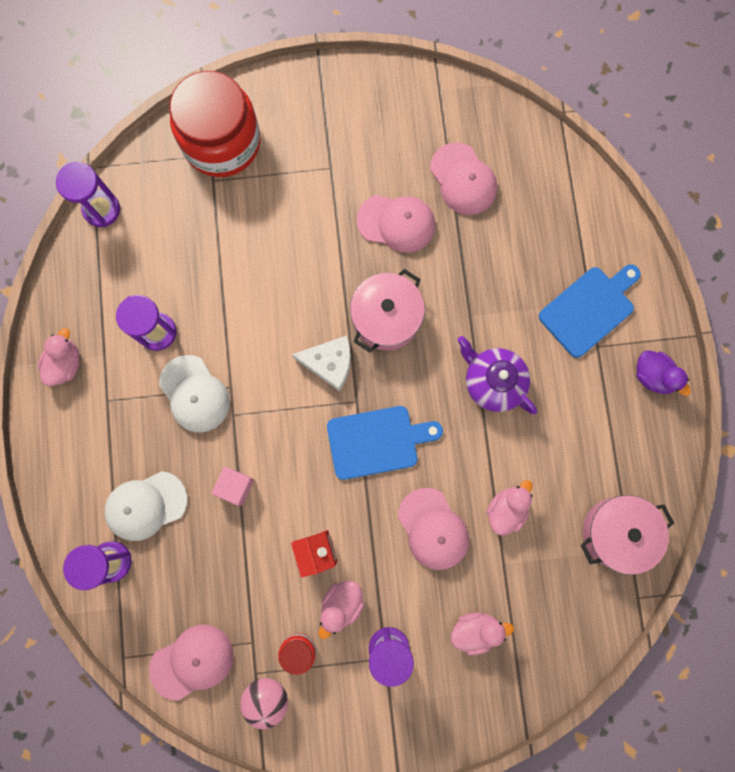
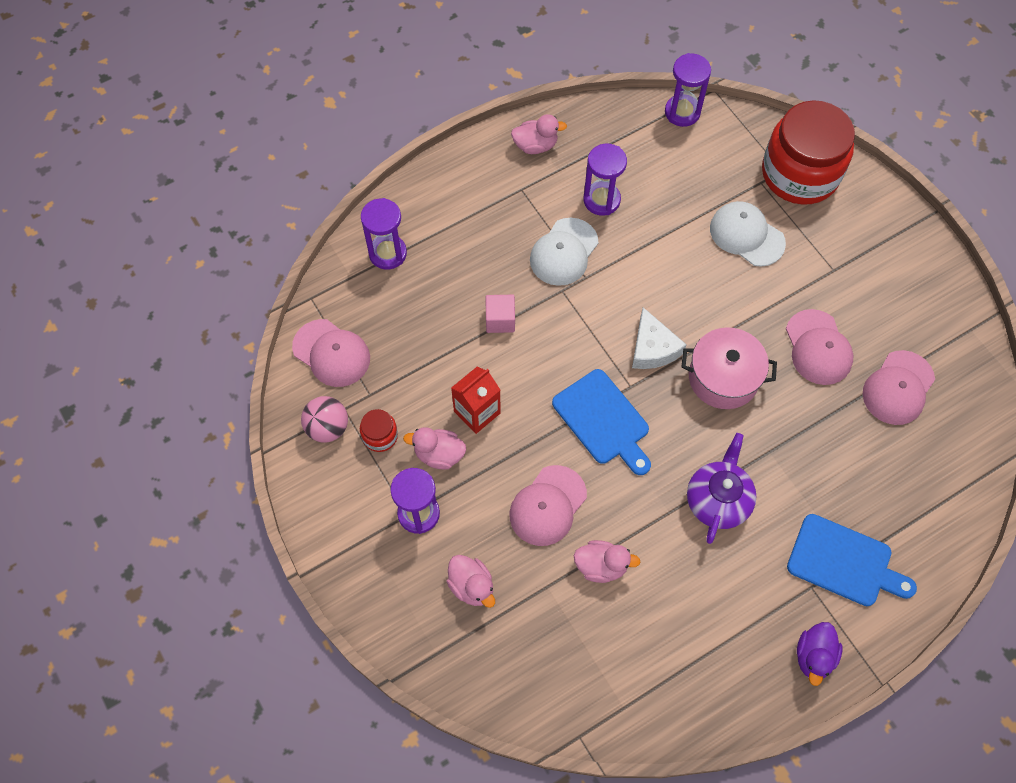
camera: 65 degrees right, 15 degrees down
white cap [105,471,187,541] -> white cap moved to [710,201,786,267]
pink pot [580,495,674,575] -> none

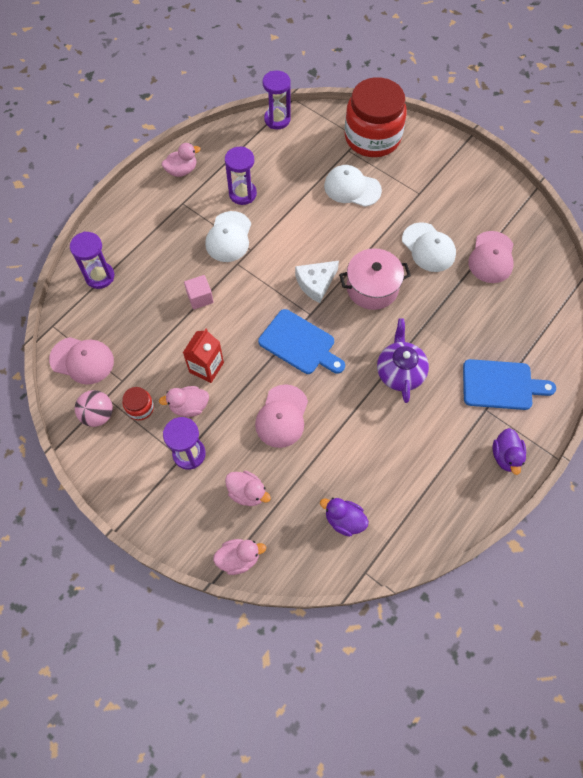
camera: 20 degrees left, 0 degrees up
pink duck [574,540,640,583] -> pink duck moved to [213,539,266,575]
white cheese [632,307,687,369] -> white cheese turned 90 degrees clockwise [295,261,339,303]
pink cap [786,309,853,385] -> white cap [402,222,456,272]
none -> purple duck [320,498,369,537]

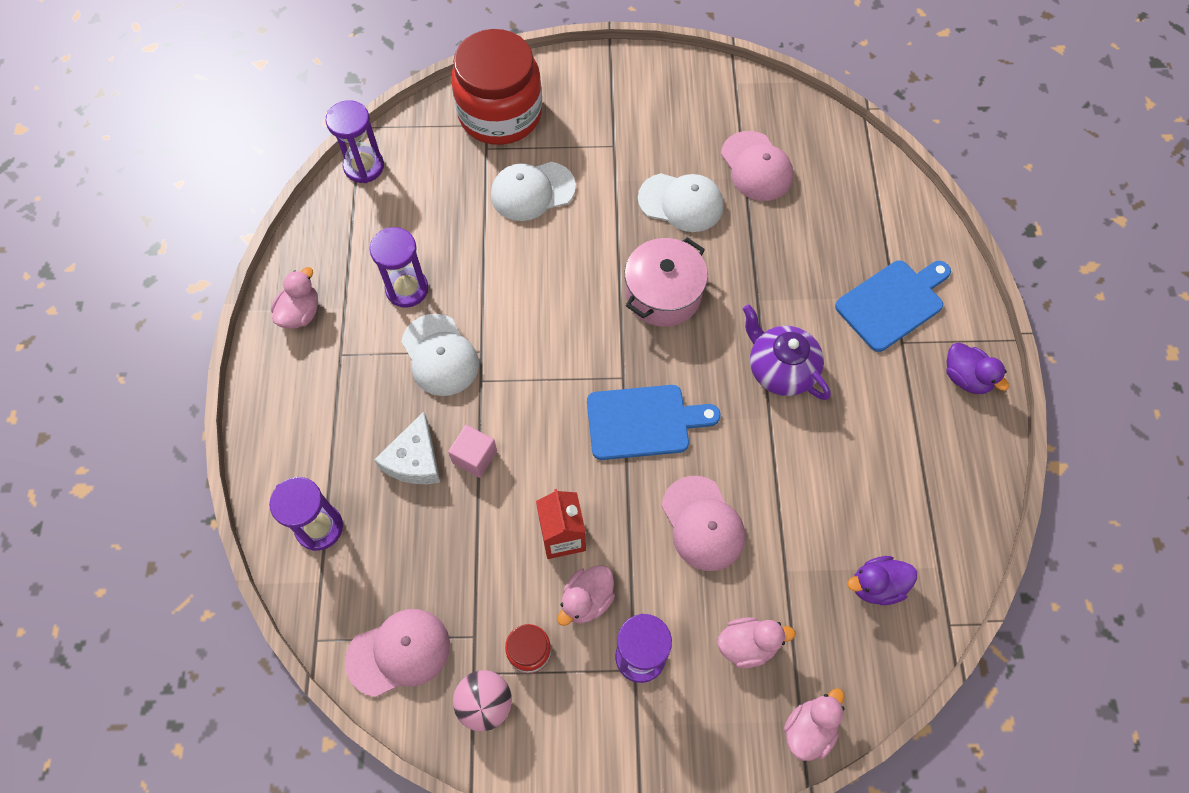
camera: 40 degrees left, 0 degrees up
white cheese [295,261,339,303] -> white cheese moved to [374,411,440,484]

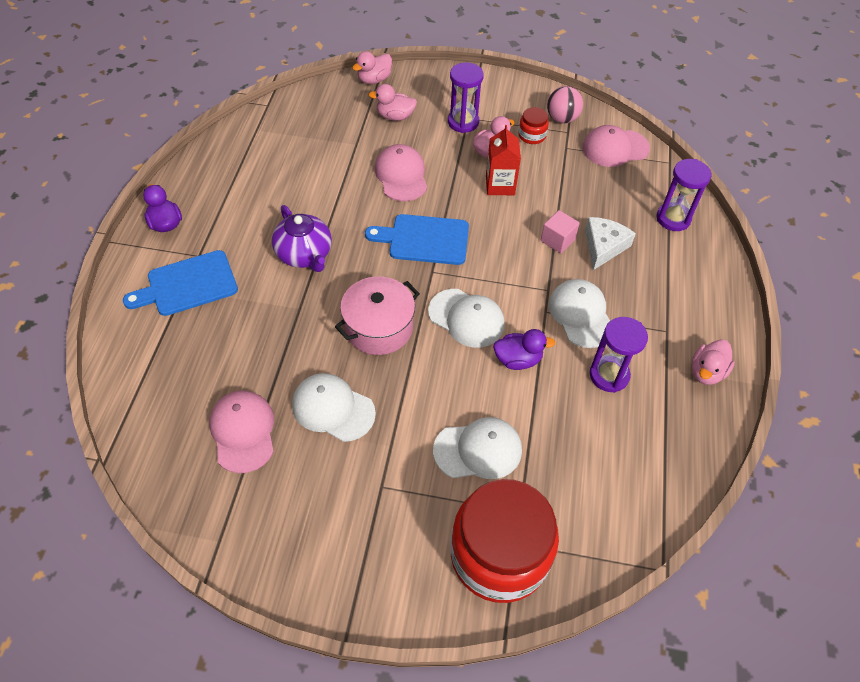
camera: 170 degrees left, 10 degrees down
purple hourglass [326,100,384,183] -> none
purple duck [847,556,917,605] -> purple duck moved to [493,329,555,370]
none -> white cap [428,289,505,348]

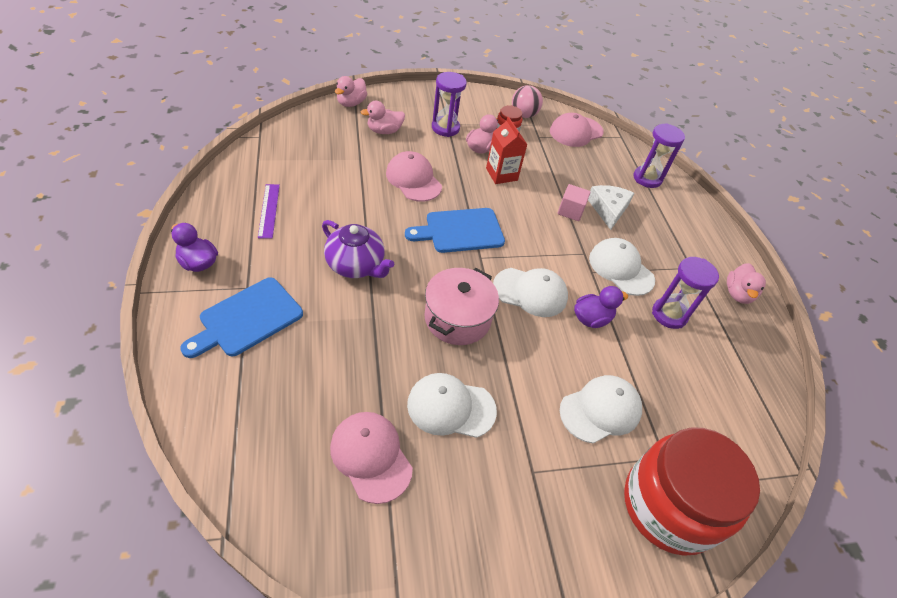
camera: 25 degrees left, 5 degrees down
none -> purple ruler [258,184,280,238]

